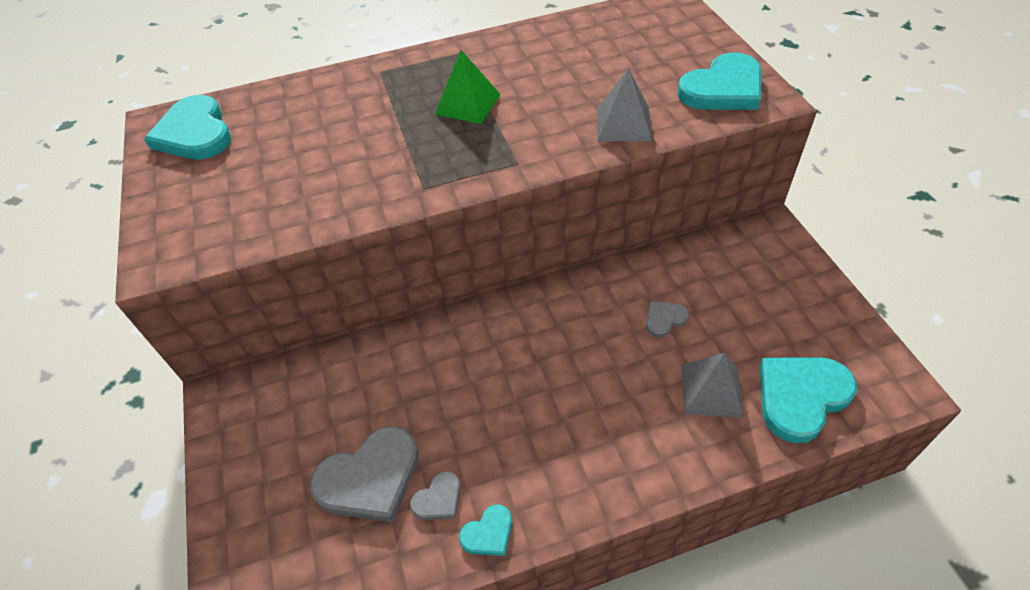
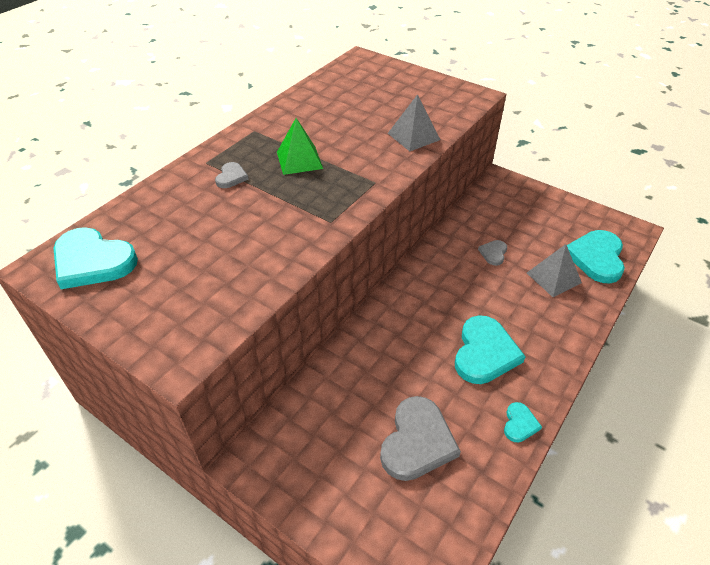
camera: 40 degrees left, 5 degrees down
grey heart [410,471,461,520] -> grey heart moved to [215,162,249,188]
turquoise heart [677,52,761,110] -> turquoise heart moved to [455,315,526,384]

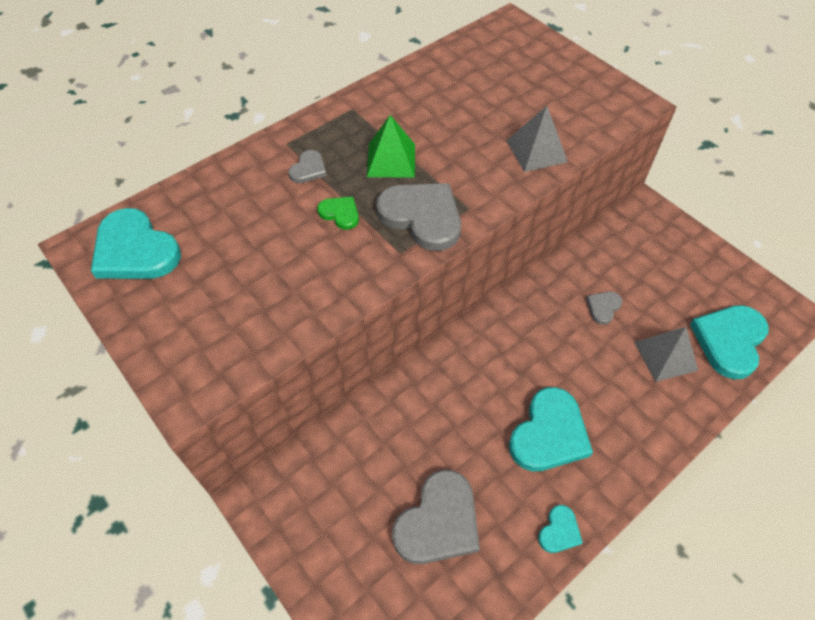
camera: 15 degrees right, 10 degrees up
none -> green heart [317,197,359,230]
none -> grey heart [376,183,461,251]

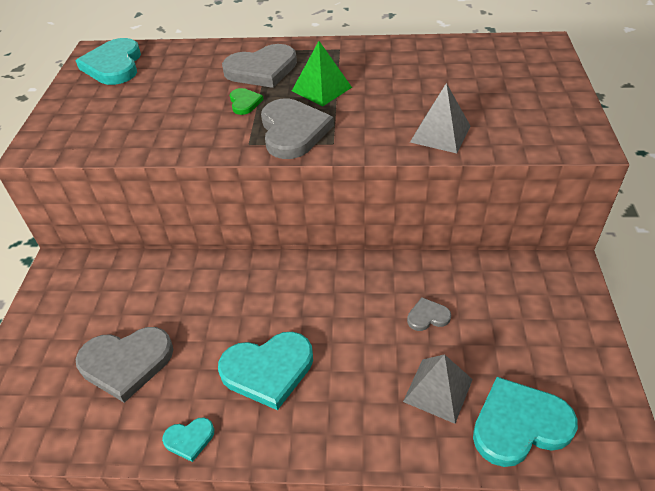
camera: 45 degrees right, 10 degrees down
grey heart [288,150,327,183] -> grey heart [222,44,297,88], size x2.04

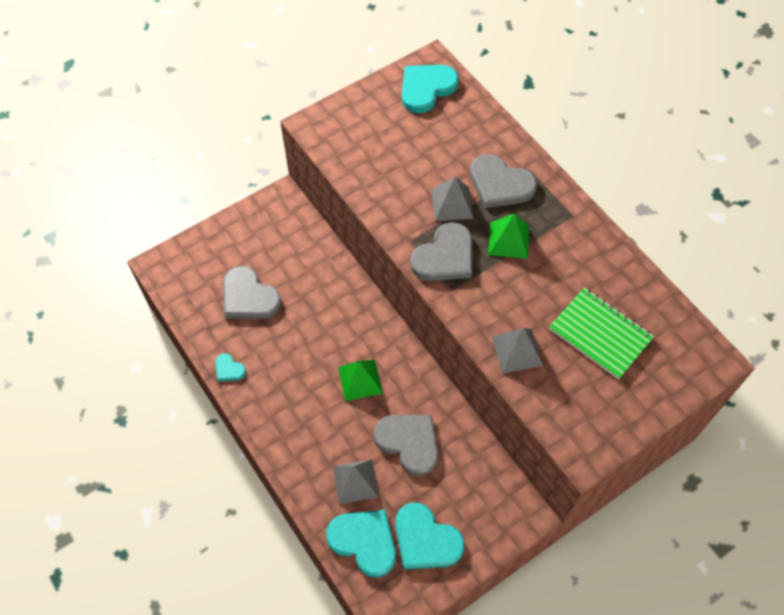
camera: 50 degrees right, 15 degrees up
turquoise heart [218,332,313,410] -> turquoise heart moved to [395,503,464,569]
green heart [230,88,264,115] -> grey pyramid [431,176,474,221]
grey heart [407,297,451,331] -> grey heart [374,415,438,476], size x2.04
none -> green pyramid [338,360,383,401]
none -> green notebook [549,288,654,380]

